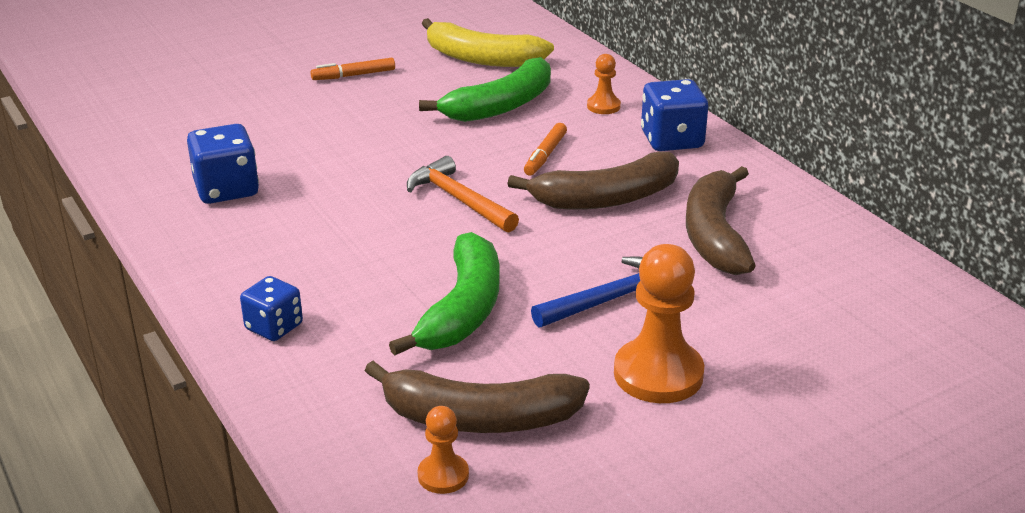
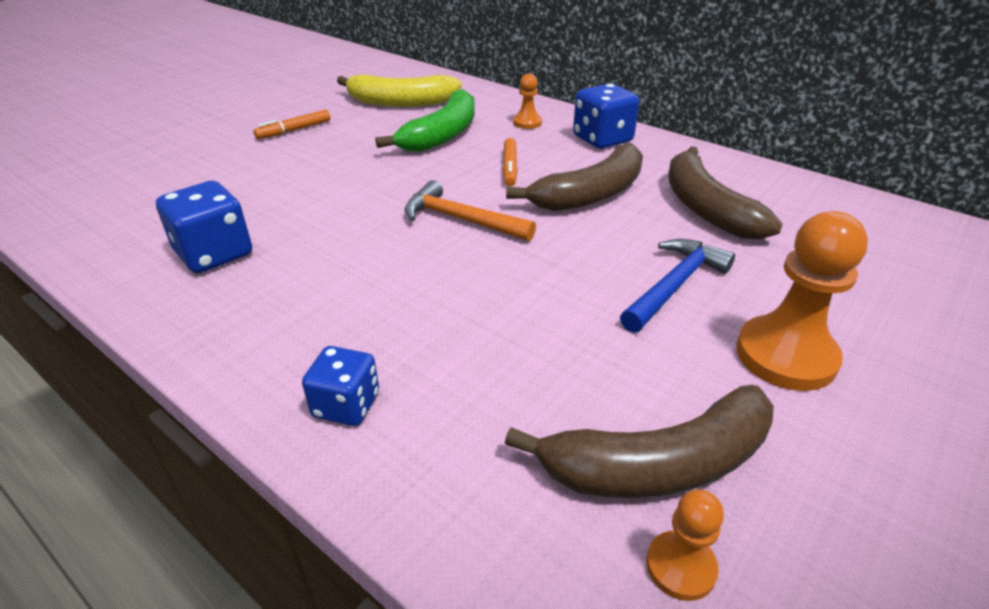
camera: 20 degrees left, 5 degrees up
green banana [389,232,500,355] -> none

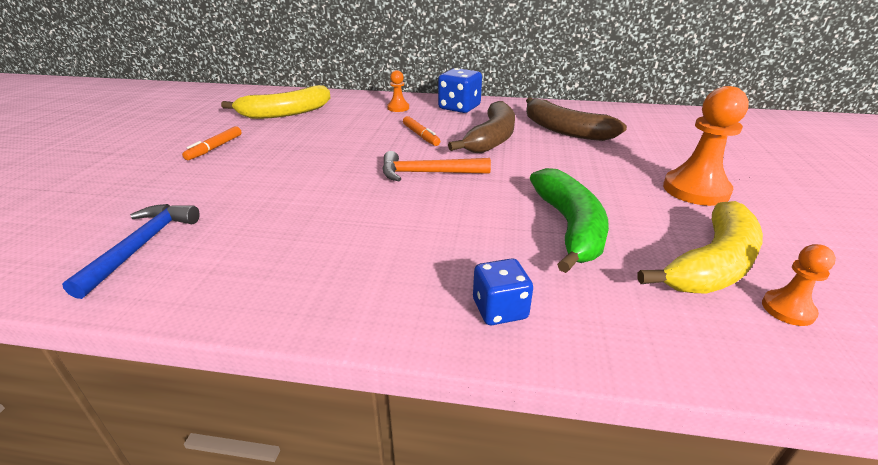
camera: 30 degrees left, 5 degrees down
blue dice [156,181,252,273] -> none
green banana [375,89,475,152] -> green banana moved to [530,168,609,273]
brown banana [505,385,774,498] -> yellow banana [638,201,763,294]
blue hammer [620,239,735,333] -> blue hammer moved to [62,204,200,299]

